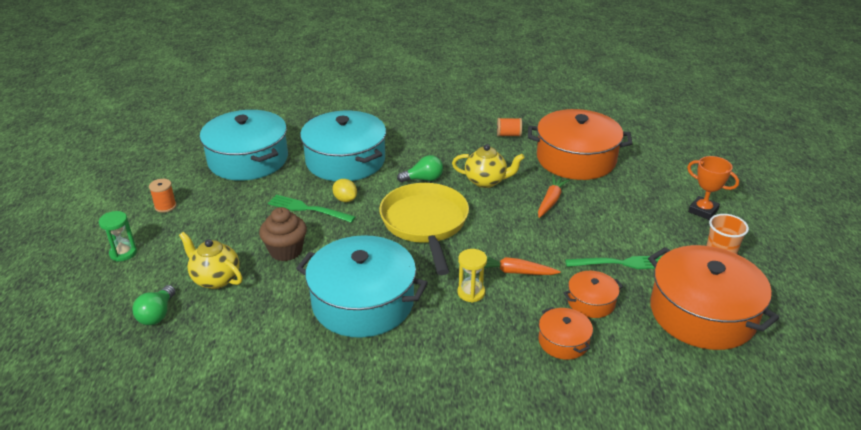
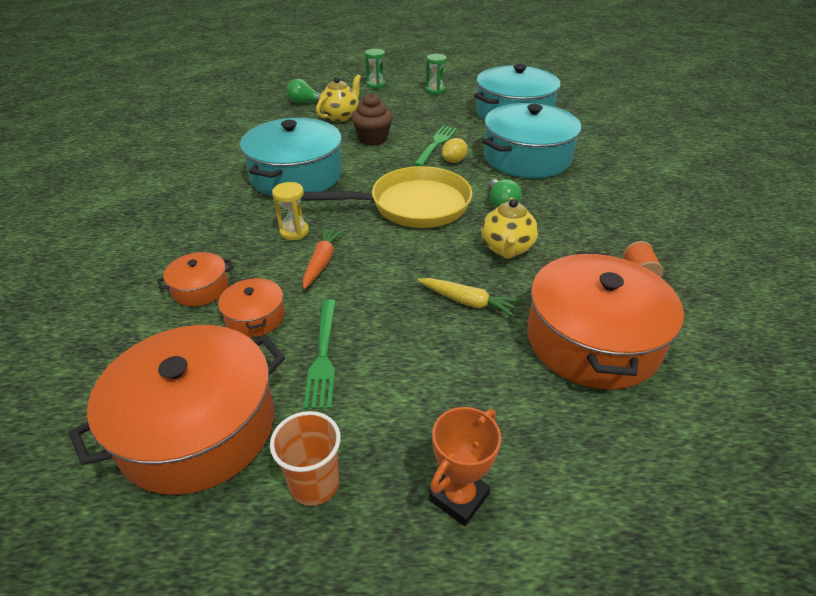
camera: 90 degrees right, 5 degrees up
orange spool [149,179,176,213] -> green hourglass [426,54,447,95]
orange carrot [538,176,569,218] -> yellow carrot [417,278,521,317]

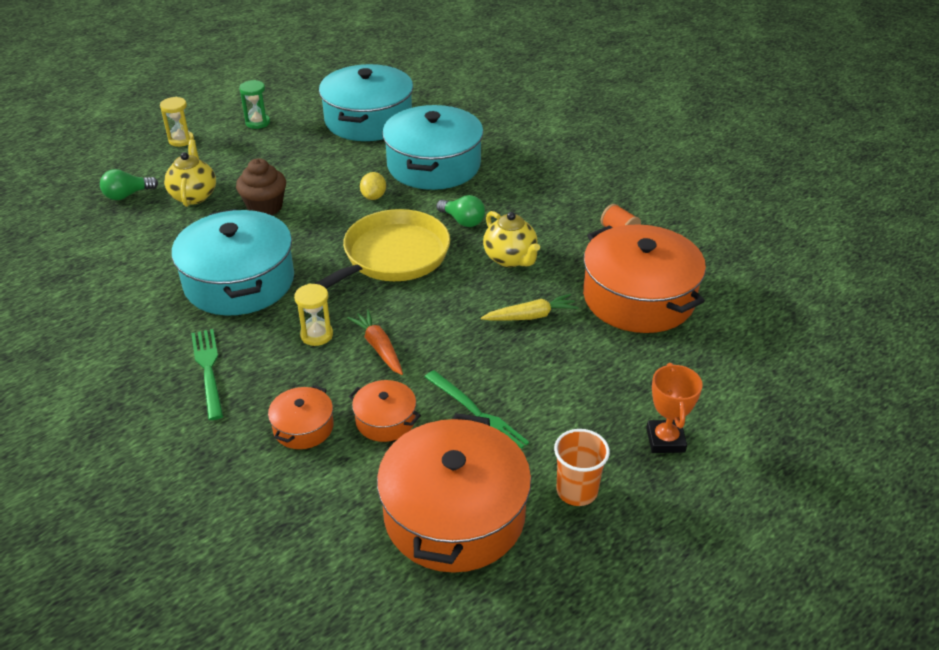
camera: 40 degrees left, 0 degrees up
green hourglass [365,49,386,89] -> yellow hourglass [160,97,194,147]
green fork [414,126,457,166] -> green fork moved to [191,329,223,420]

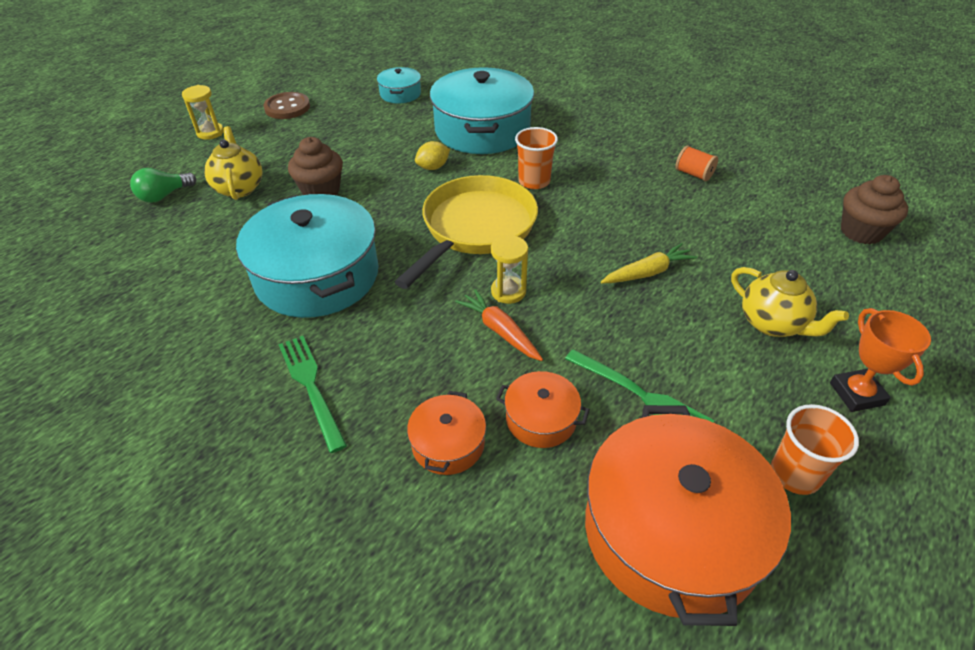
camera: 10 degrees left, 5 degrees up
green hourglass [239,80,270,129] -> brown button [264,92,310,119]
yellow hourglass [294,283,333,346] -> yellow hourglass moved to [491,235,528,304]
turquoise pot [319,64,413,141] -> turquoise pot [377,67,421,104], size x0.47
yellow lemon [360,172,386,200] -> yellow lemon turned 60 degrees clockwise [415,141,450,170]
green light bulb [436,195,485,227] -> orange cup [515,127,558,189]
yellow teapot [483,211,540,267] -> yellow teapot moved to [731,267,849,337]
orange pot [583,224,706,333] -> none
none -> brown cupcake [841,175,908,244]

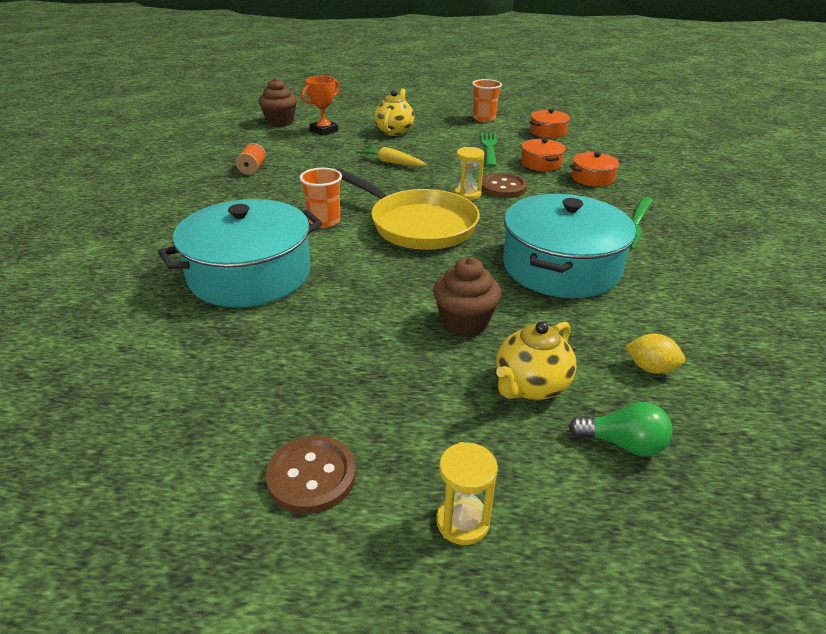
camera: 125 degrees left, 10 degrees down
turquoise pot [377,67,421,104] -> none
yellow pan [395,175,538,289] -> yellow pan turned 135 degrees counterclockwise [336,168,480,250]
yellow lemon [415,141,450,170] -> yellow lemon moved to [625,334,685,374]
orange carrot [455,289,543,361] -> brown button [481,173,527,198]
orange pot [585,405,791,626] -> orange pot [529,109,570,138], size x0.47
orange trophy [830,308,931,412] -> orange trophy moved to [302,76,340,136]

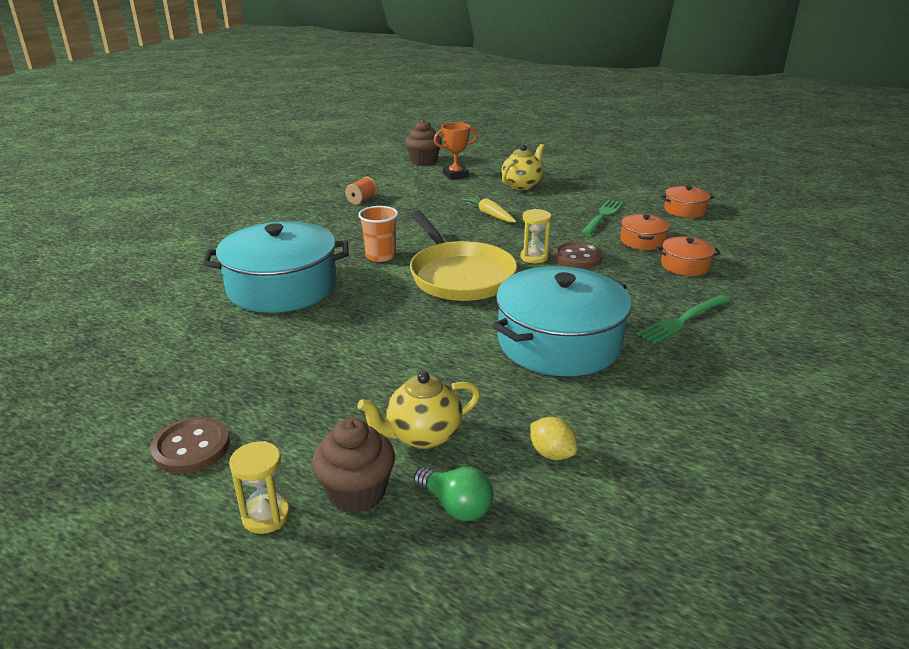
camera: 25 degrees right, 5 degrees down
brown cupcake [433,257,502,337] -> brown cupcake moved to [312,418,395,513]
orange cup [472,79,502,122] -> none

